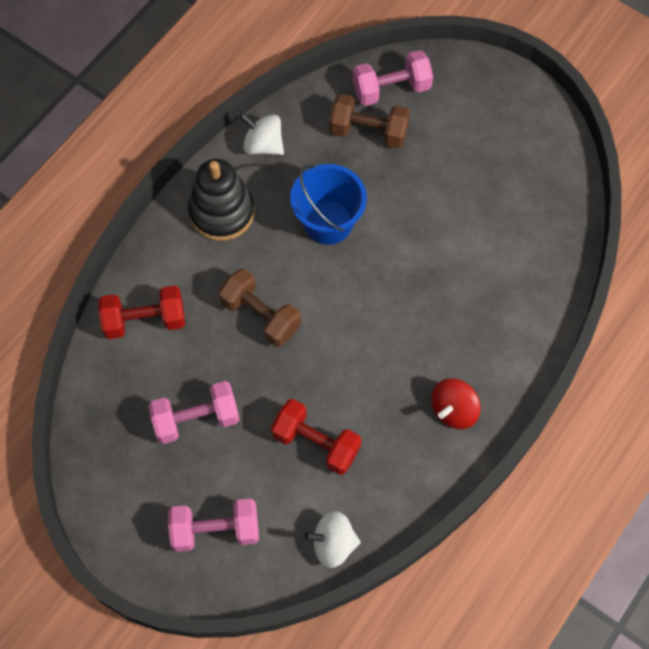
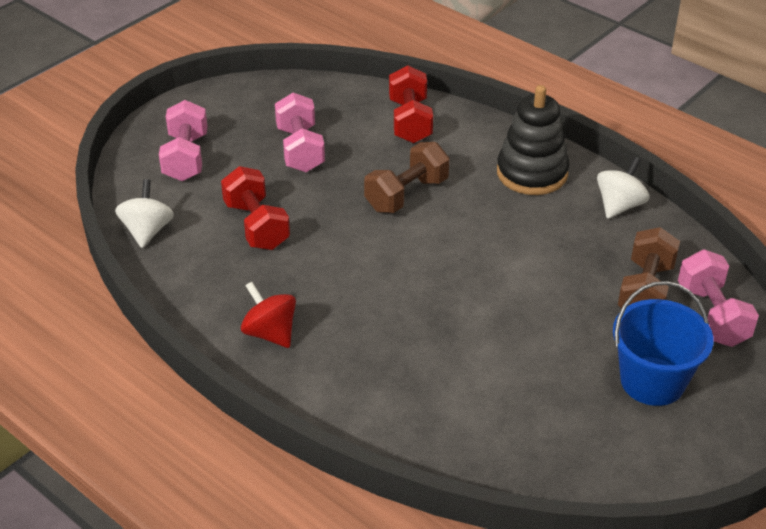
camera: 95 degrees right, 25 degrees down
red dumbbell [271,399,362,475] -> red dumbbell turned 60 degrees counterclockwise [221,166,290,250]
blue bucket [290,164,367,245] -> blue bucket moved to [613,281,714,406]

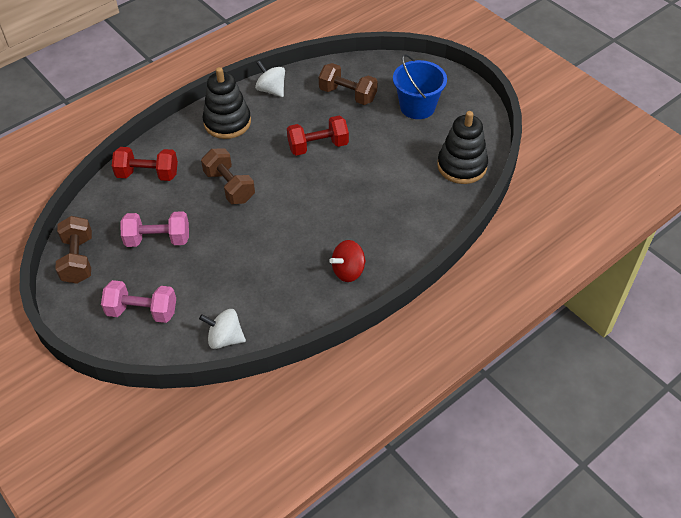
camera: 80 degrees left, 10 degrees up
red dumbbell [221,166,290,250] -> red dumbbell moved to [287,116,349,156]
pink dumbbell [678,250,759,347] -> none
none -> brown dumbbell [55,216,92,284]
none -> black stacking toy [437,111,488,184]

